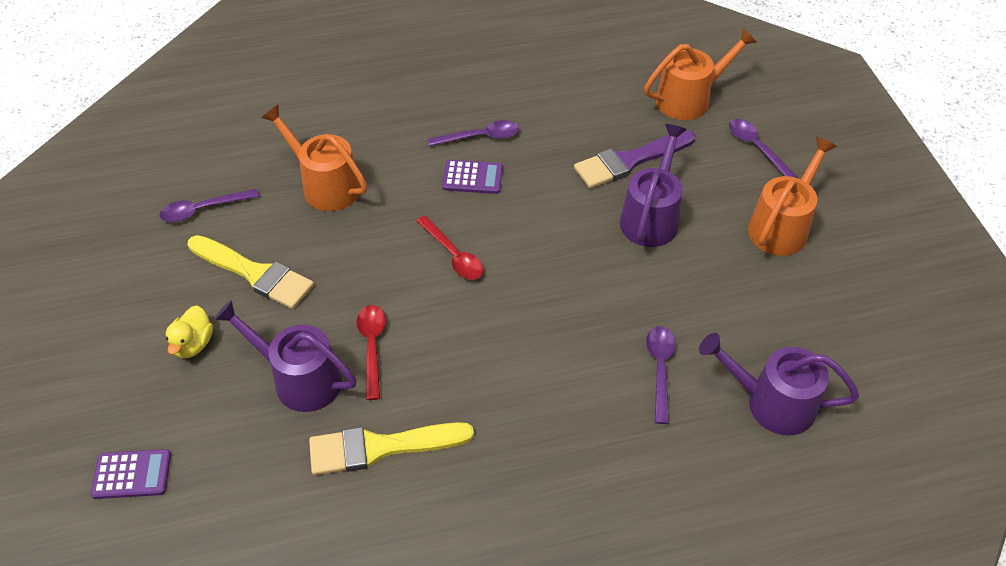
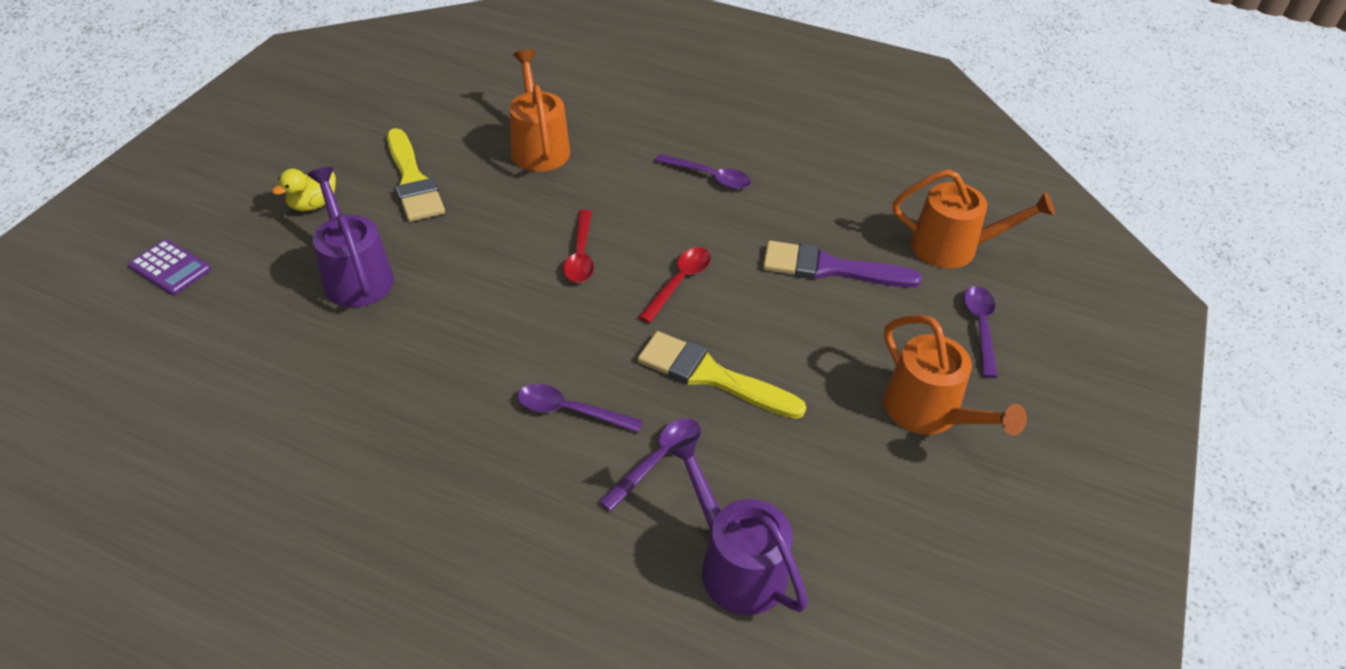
camera: 35 degrees right, 5 degrees down
purple spoon [159,189,259,222] -> purple spoon moved to [517,384,643,433]
yellow brush [309,422,474,475] -> yellow brush moved to [638,331,806,419]
red spoon [357,305,386,400] -> red spoon moved to [639,247,711,323]
purple calculator [442,160,503,194] -> none
purple watering can [620,124,687,247] -> none
orange watering can [748,137,837,256] -> orange watering can turned 75 degrees clockwise [883,315,1027,436]

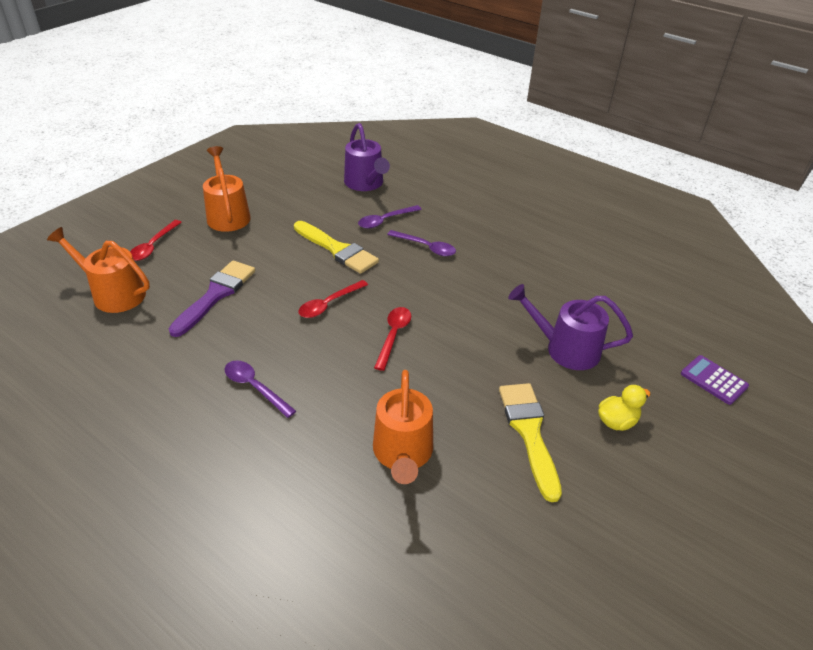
camera: 165 degrees left, 5 degrees down
purple watering can [307,167,394,307] -> purple watering can turned 120 degrees clockwise [508,284,633,370]
purple brush [763,241,922,288] -> purple brush turned 90 degrees counterclockwise [169,260,255,337]
purple spoon [964,286,998,378] -> red spoon [130,220,182,261]

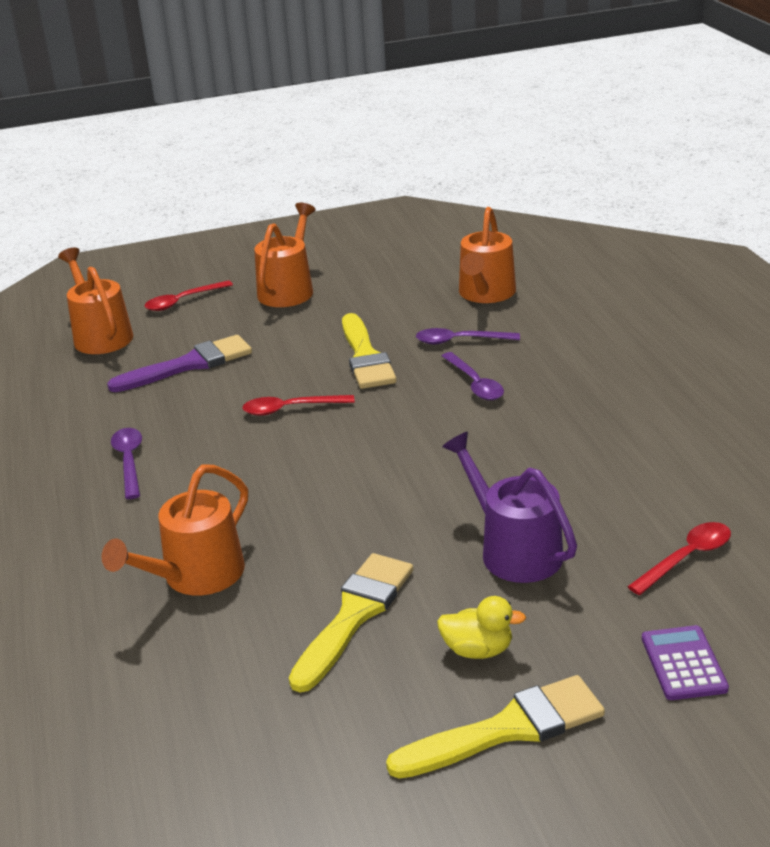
camera: 40 degrees right, 10 degrees down
purple watering can [344,123,390,191] -> orange watering can [459,207,516,303]
red spoon [374,307,411,371] -> red spoon moved to [627,522,731,595]
none -> yellow brush [386,675,605,779]

